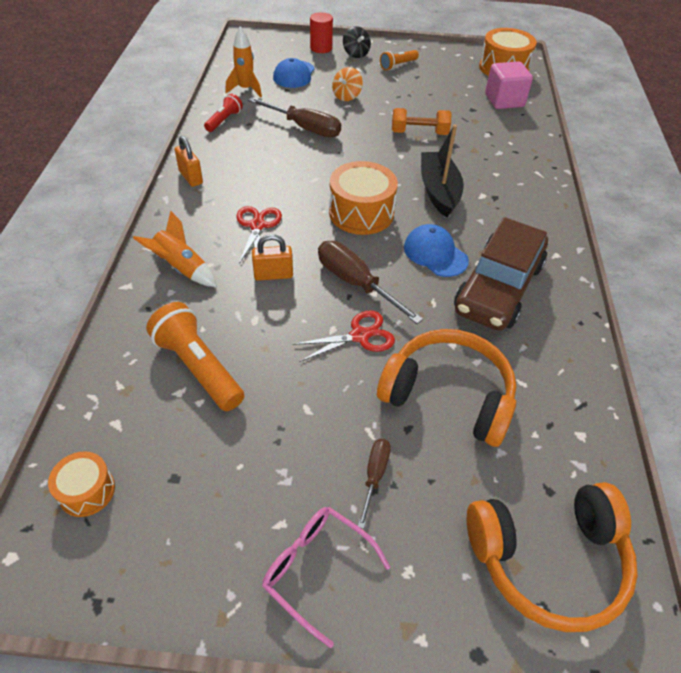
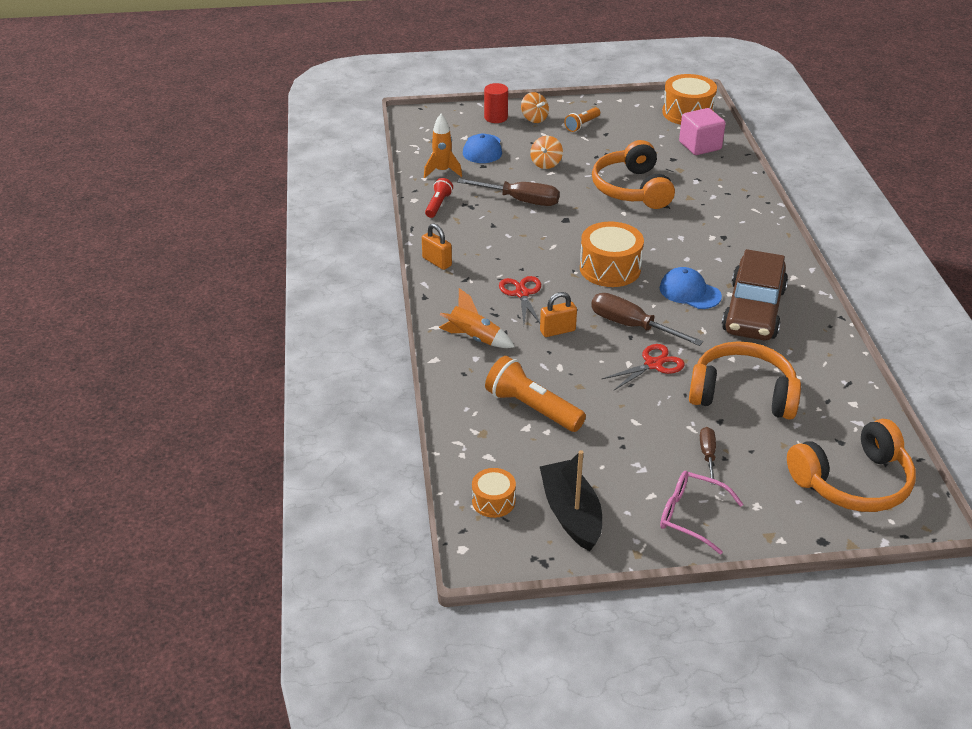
camera: 10 degrees left, 10 degrees down
black spinning top [343,26,371,58] -> orange spinning top [521,92,549,123]
orange dumbbell [392,108,451,135] -> orange headphones [592,140,675,209]
black boat [421,125,464,218] -> black boat moved to [540,450,602,551]

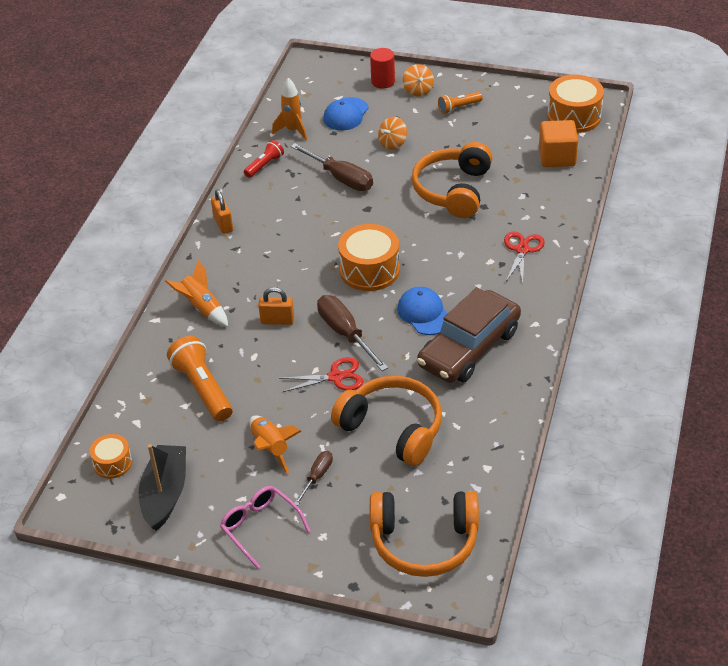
camera: 25 degrees right, 5 degrees up
red scissors [499,276,541,324] -> red scissors moved to [504,231,545,285]
pink cube [679,108,726,155] -> orange cube [539,120,578,167]
none -> orange rocket [249,416,302,474]

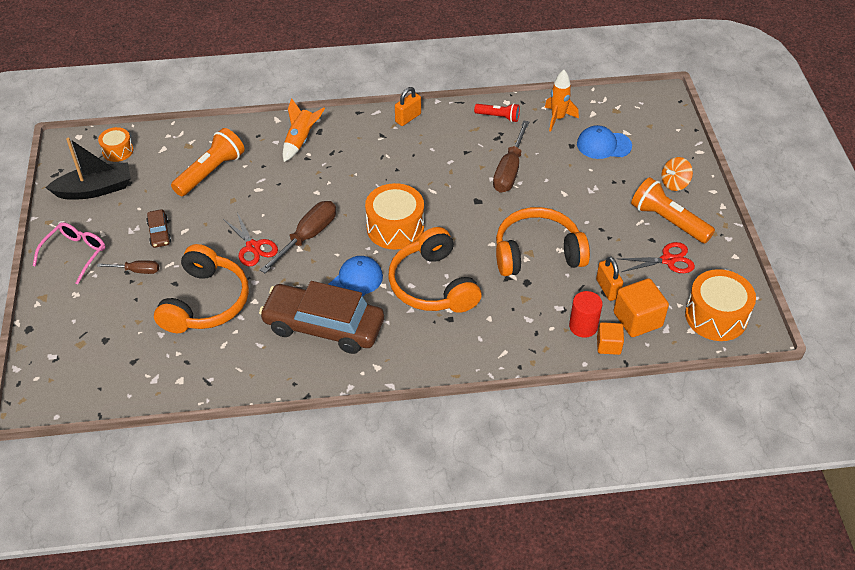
camera: 65 degrees right, 5 degrees up
orange rocket [249,416,302,474] -> brown car [146,209,171,248]
orange padlock [258,287,294,325] -> orange padlock moved to [596,256,623,301]
red cylinder [370,48,395,88] -> red cylinder moved to [569,291,603,338]
orange headphones [370,491,479,577] -> orange headphones moved to [388,227,482,313]
orange spinning top [378,117,407,150] -> none
orange flashlight [438,92,483,114] -> orange flashlight [631,177,715,244], size x1.74
red scissors [504,231,545,285] -> red scissors moved to [619,242,695,273]
none -> orange cube [597,322,624,355]

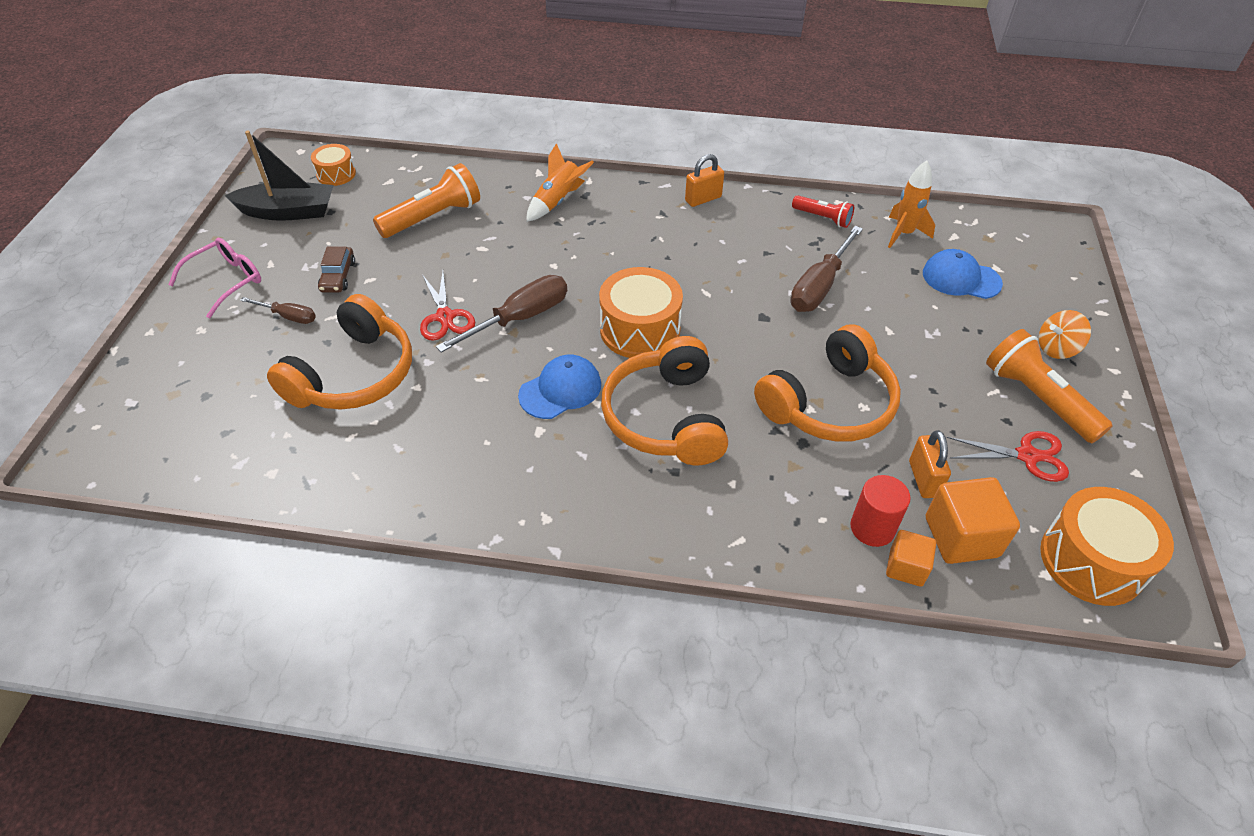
camera: 15 degrees right, 0 degrees up
brown car [259,281,384,354] -> none
orange headphones [496,207,590,276] -> orange headphones turned 135 degrees clockwise [754,325,901,442]

